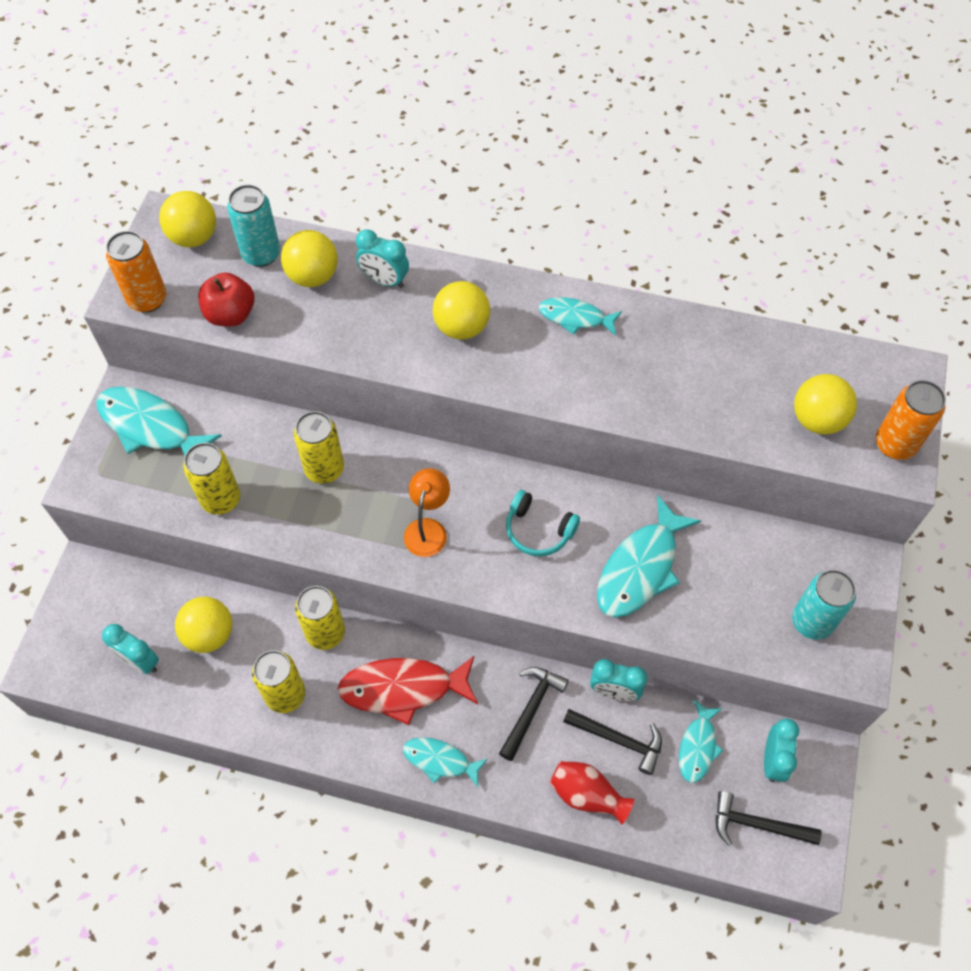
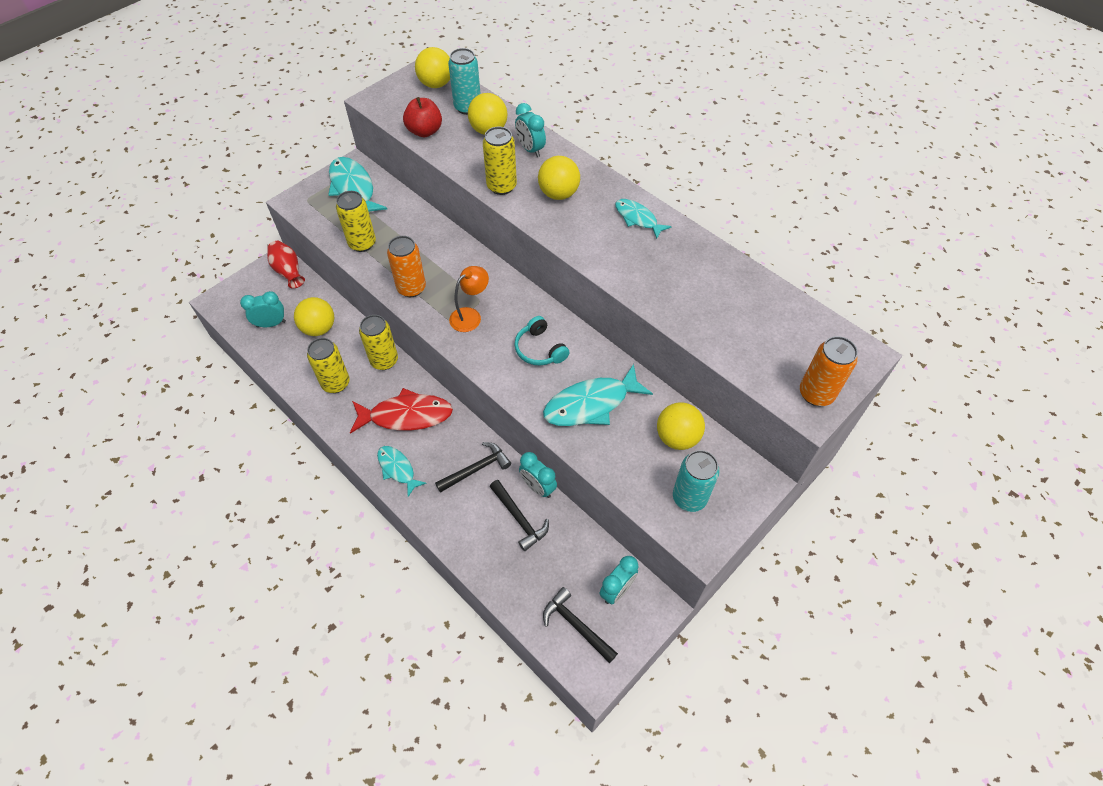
camera: 30 degrees right, 5 degrees down
turquoise clock [102,624,159,674] -> turquoise clock turned 105 degrees clockwise [240,291,286,327]
orange can [106,231,167,313] -> orange can moved to [387,236,426,297]
yellow can [294,411,344,484] -> yellow can moved to [483,127,517,195]
red fish [338,656,478,725] -> red fish turned 150 degrees clockwise [350,388,453,434]
red vase [549,761,635,825] -> red vase moved to [267,241,305,288]
turquoise fish [679,699,723,783] -> none
yellow ball [794,374,857,435] -> yellow ball moved to [657,402,705,450]

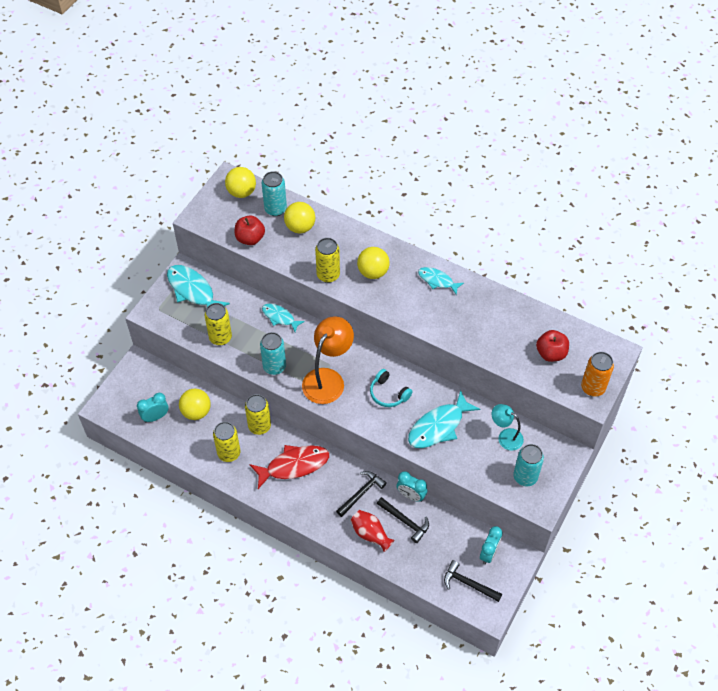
camera: 15 degrees left, 0 degrees up
red vase [267,241,305,288] -> red vase moved to [350,510,394,552]
turquoise fish [377,446,427,497] -> turquoise fish moved to [262,303,305,332]
orange can [387,236,426,297] -> turquoise can [260,332,286,375]
orange lamp [449,266,489,332] -> orange lamp [302,316,354,404], size x1.73
turquoise clock [515,103,546,157] -> none
yellow ball [657,402,705,450] -> turquoise lamp [492,404,524,451]
none -> red apple [536,330,569,362]

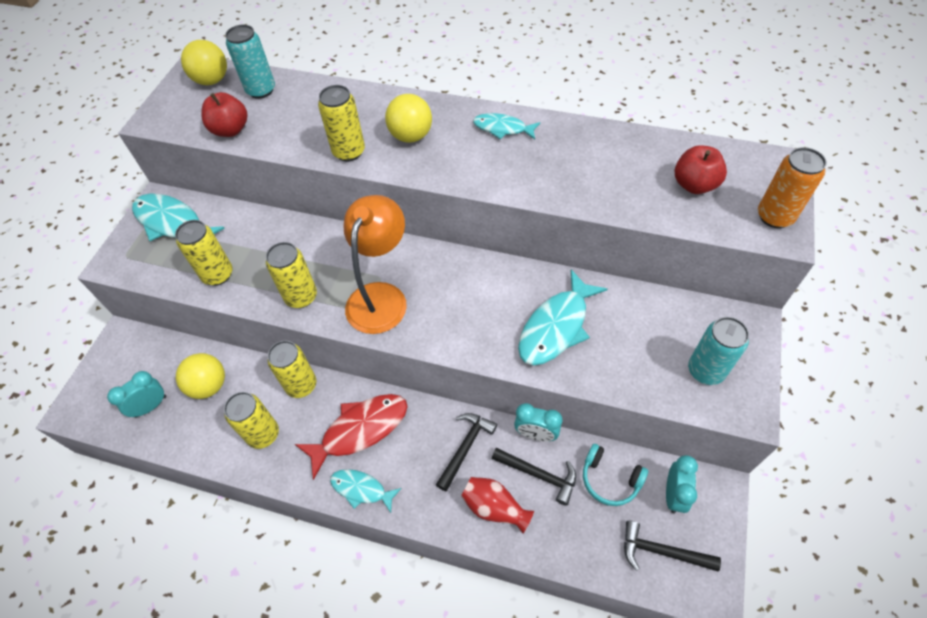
camera: 10 degrees left, 0 degrees up
turquoise can [260,332,286,375] -> yellow can [266,242,317,308]
turquoise fish [262,303,305,332] -> turquoise fish moved to [330,469,402,513]
yellow ball [284,202,315,233] -> none
turquoise headphones [370,369,413,407] -> turquoise headphones moved to [583,444,648,506]
turquoise lamp [492,404,524,451] -> none

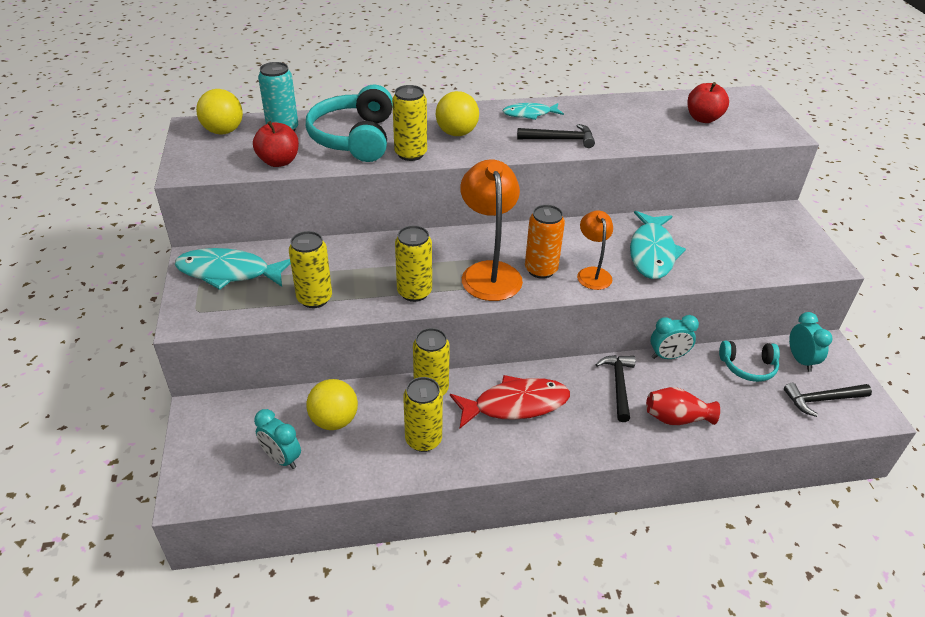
camera: 30 degrees left, 15 degrees down
turquoise clock [107,371,166,418] -> turquoise clock turned 75 degrees counterclockwise [254,409,301,469]
red fish [295,394,408,480] -> red fish turned 45 degrees clockwise [450,375,570,428]
turquoise fish [330,469,402,513] -> none
black hammer [492,448,576,506] -> black hammer moved to [517,124,595,148]
turquoise can [688,317,749,385] -> none
orange can [758,147,827,228] -> orange can moved to [525,205,565,279]
none -> turquoise headphones [306,84,393,162]
none -> orange lamp [577,211,613,290]

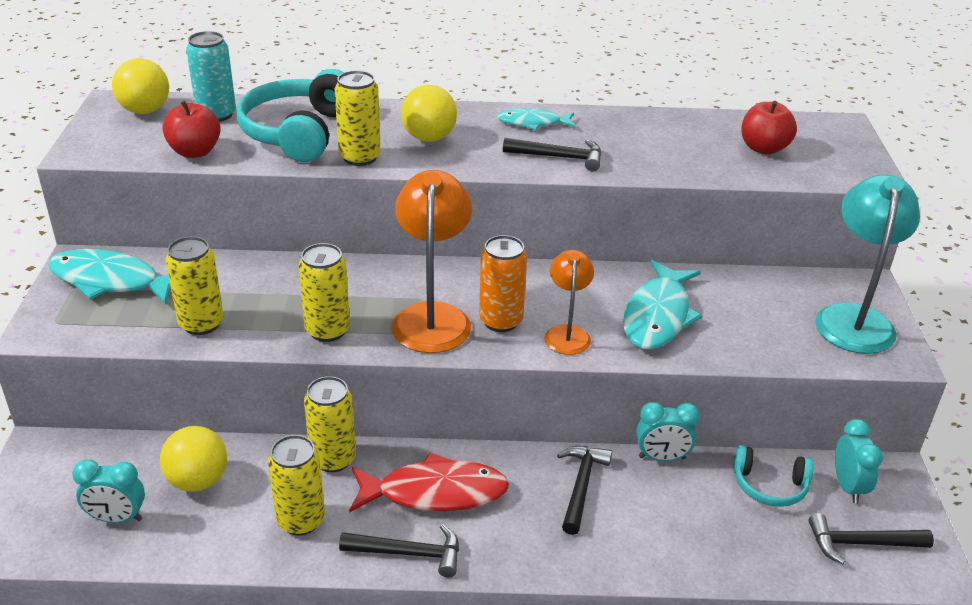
camera: 10 degrees right, 5 degrees down
turquoise clock [254,409,301,469] -> turquoise clock turned 45 degrees counterclockwise [72,459,145,523]
red vase [646,387,720,425] -> none
none -> black hammer [339,524,459,577]
none -> turquoise lamp [815,174,920,354]

